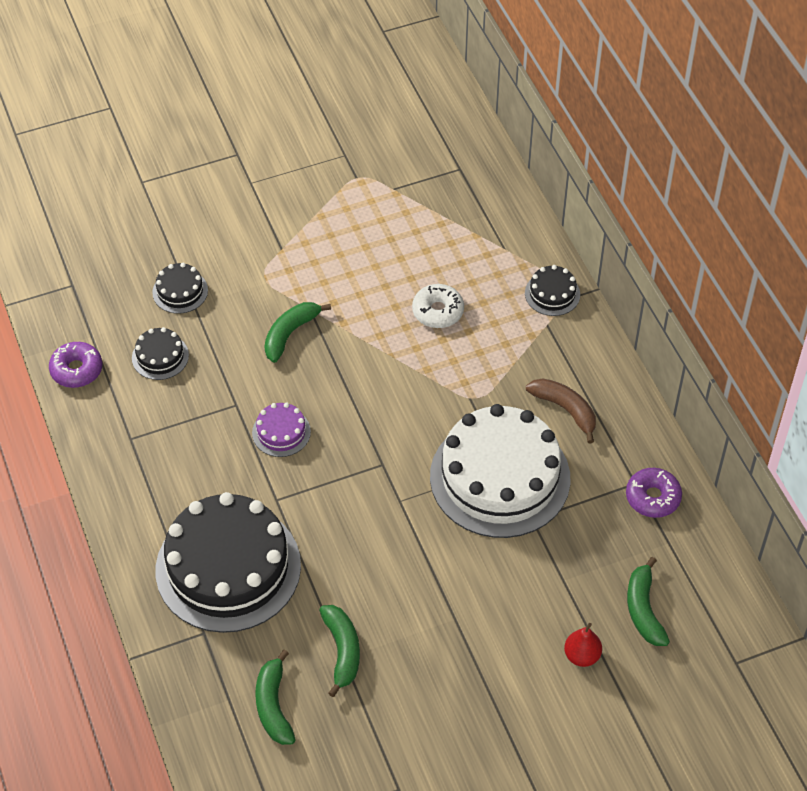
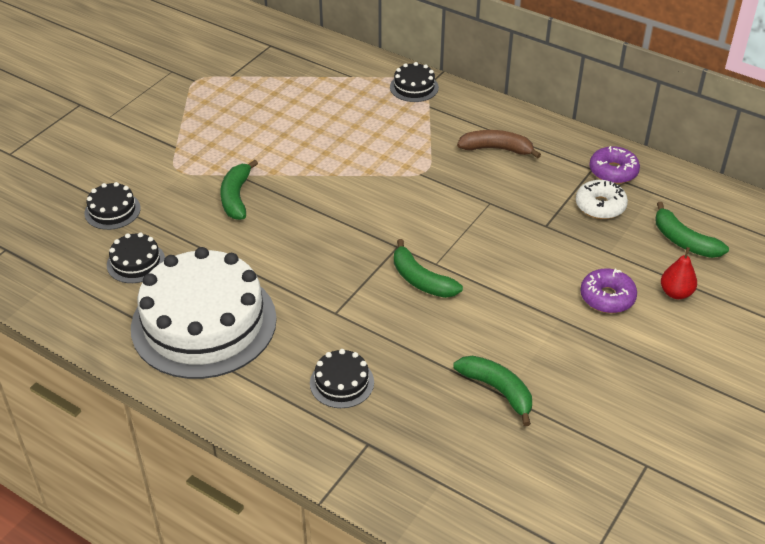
camera: 35 degrees left, 10 degrees down
purple donut [49,342,103,388] -> purple donut moved to [580,269,637,313]
black cake [156,492,301,633] -> black cake [310,349,374,408], size x0.42
purple cake [252,402,311,457] -> none
green banana [255,650,296,745] -> green banana moved to [394,239,463,298]
white donut [412,284,464,328] -> white donut moved to [576,180,628,219]
white cake [430,404,571,538] -> white cake moved to [131,247,277,379]

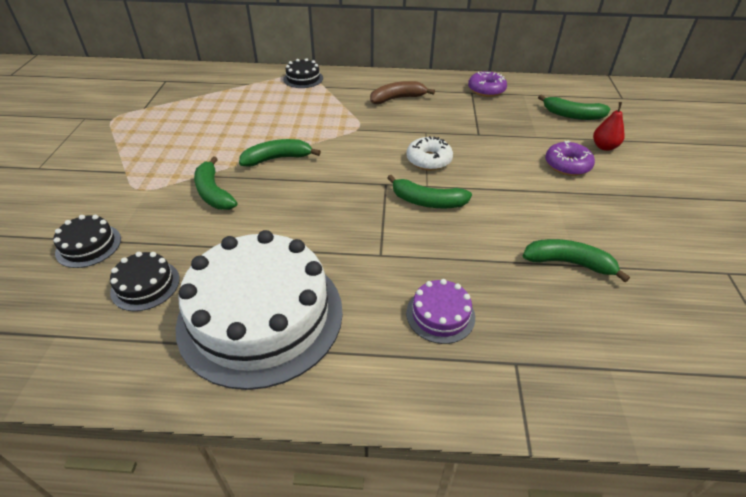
camera: 30 degrees left, 0 degrees up
black cake [310,349,374,408] -> purple cake [406,279,475,344]
white donut [576,180,628,219] -> white donut moved to [406,136,453,170]
none -> green banana [239,139,321,167]

